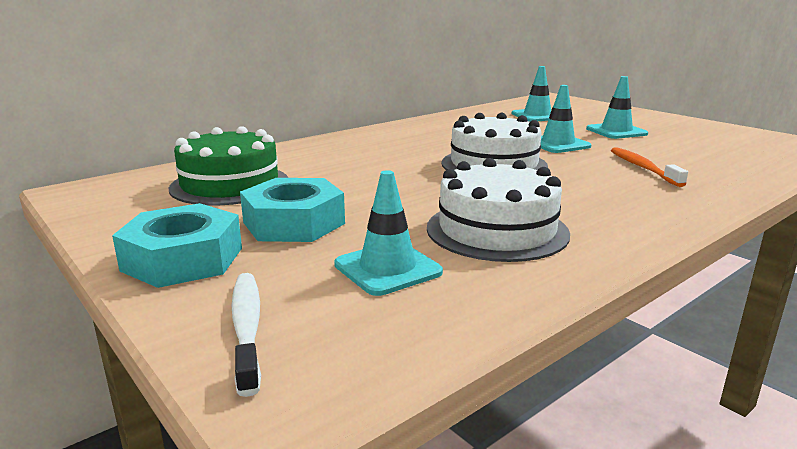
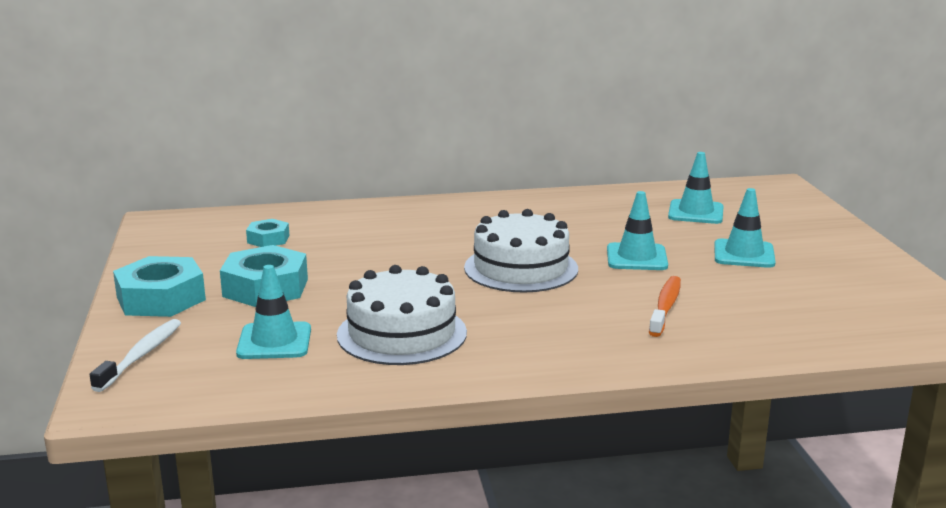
camera: 30 degrees right, 0 degrees up
green cake [169,126,288,206] -> turquoise nut [246,219,289,247]

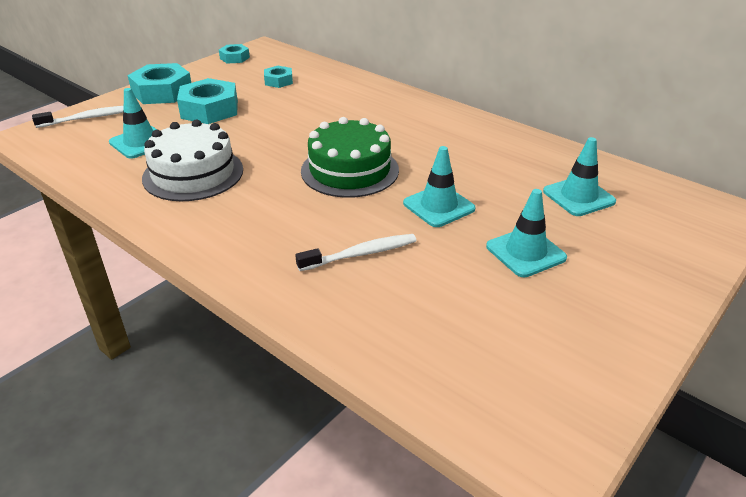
camera: 50 degrees right, 15 degrees up
white cake [464,209,578,293] -> green cake [301,117,399,198]
orange toothbrush [649,276,681,337] -> white toothbrush [295,234,417,271]
none -> turquoise nut [219,44,250,64]

